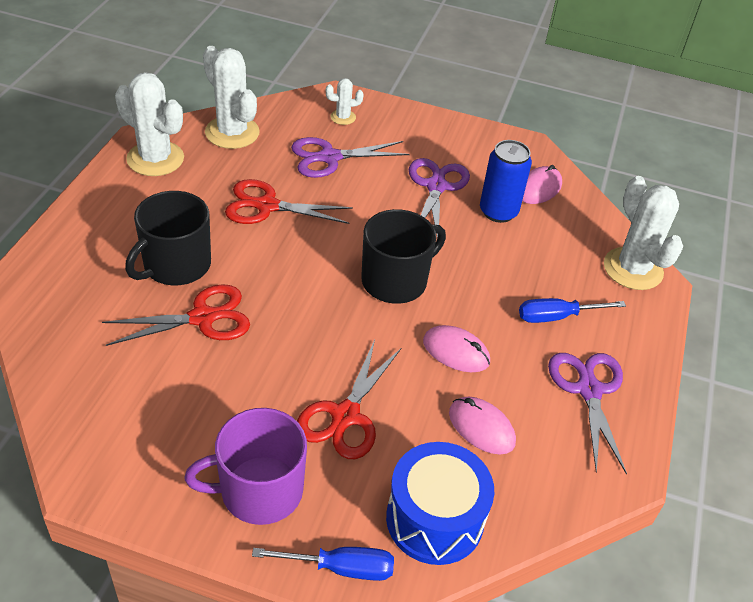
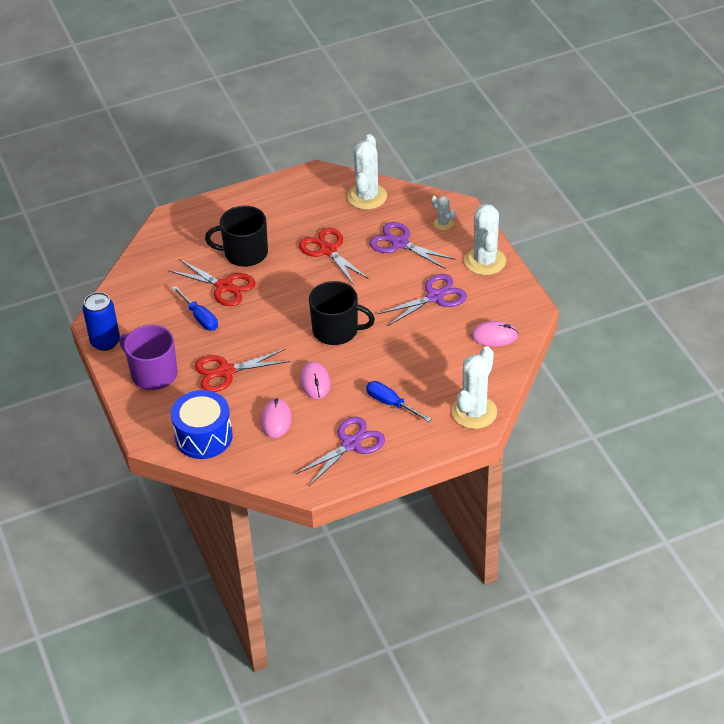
camera: 55 degrees right, 0 degrees up
white cactus [115,72,184,176] -> white cactus moved to [464,204,506,275]
blue screwdriver [252,547,394,581] -> blue screwdriver moved to [172,286,218,331]
blue can [480,140,532,223] -> blue can moved to [83,292,120,351]

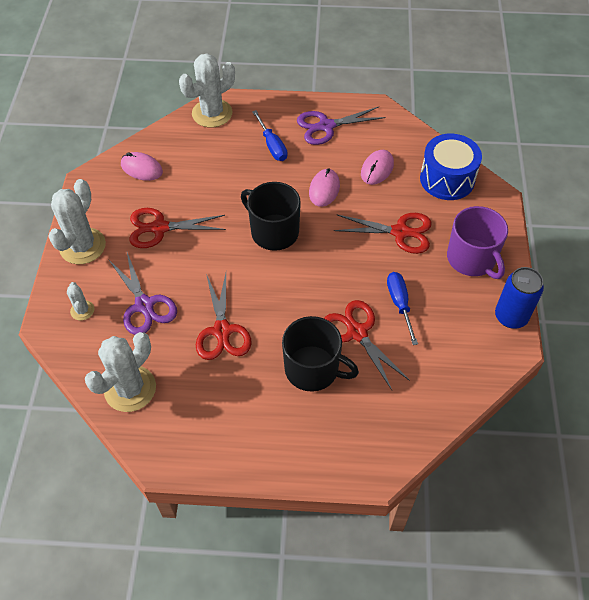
camera: 155 degrees left, 10 degrees up
purple scissors [378,274,467,326] -> red scissors [129,208,226,248]

